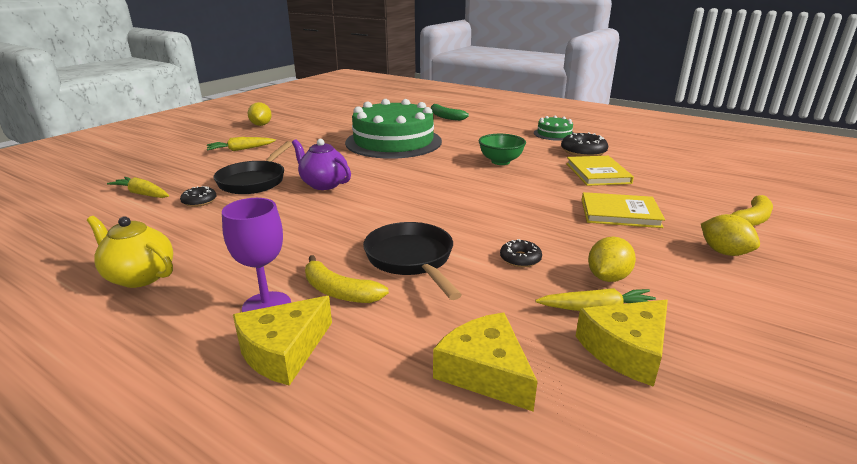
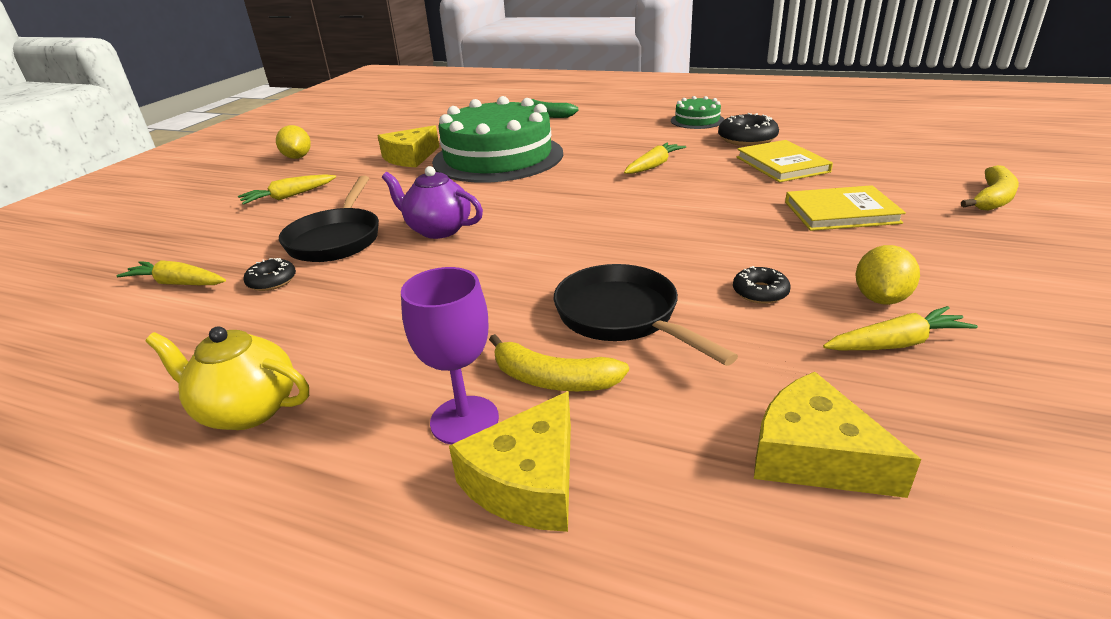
camera: 10 degrees left, 5 degrees up
green bowl [479,134,526,165] -> yellow carrot [624,142,686,174]
yellow cheese [576,300,668,387] -> yellow cheese moved to [378,125,439,167]
yellow lemon [701,214,760,256] -> none

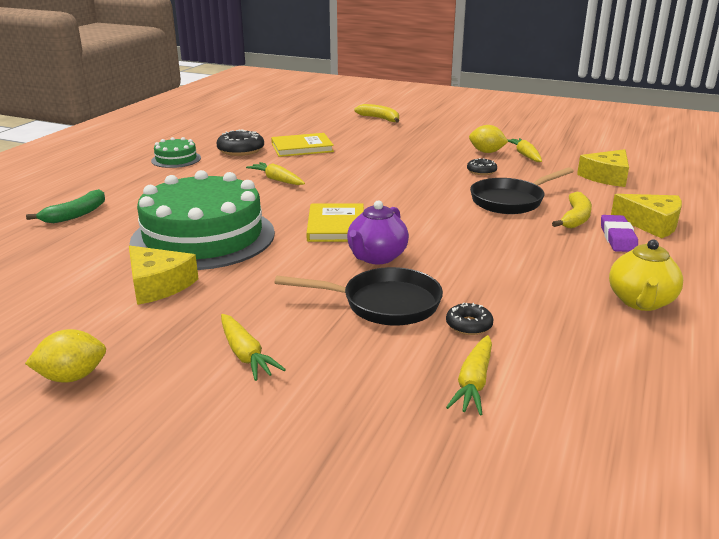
camera: 90 degrees left, 5 degrees down
purple goblet [401,267,499,445] -> purple eraser [601,215,638,252]
yellow book [785,185,906,231] -> yellow book moved to [306,203,364,242]

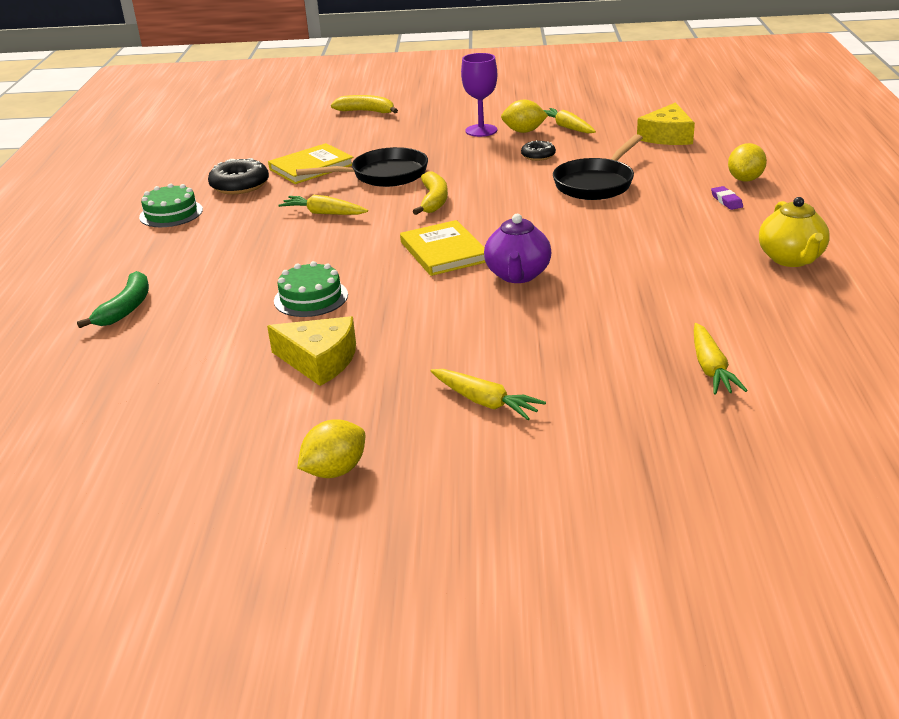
camera: 20 degrees left, 5 degrees up
green cake [130,170,275,270] -> green cake [274,261,348,317], size x0.44
black pan [275,267,443,325] -> black pan moved to [296,147,428,187]
black donut [446,302,493,335] -> none
yellow banana [552,192,592,228] -> yellow banana moved to [413,172,448,215]
purple eraser [601,215,638,252] -> purple eraser [711,186,743,210], size x0.61
yellow cheese [611,194,682,239] -> yellow lemon [728,143,767,181]
none -> purple goblet [461,53,497,137]

